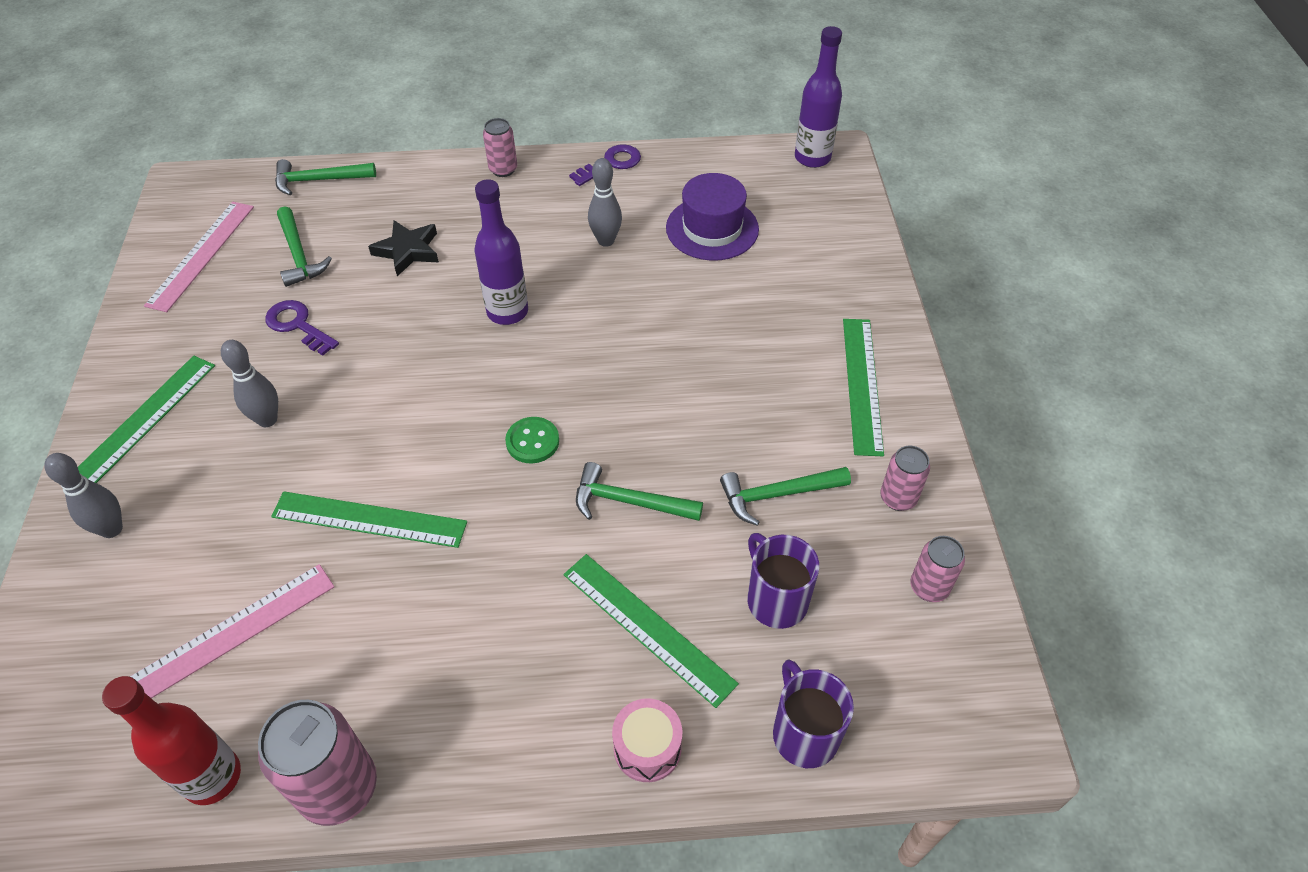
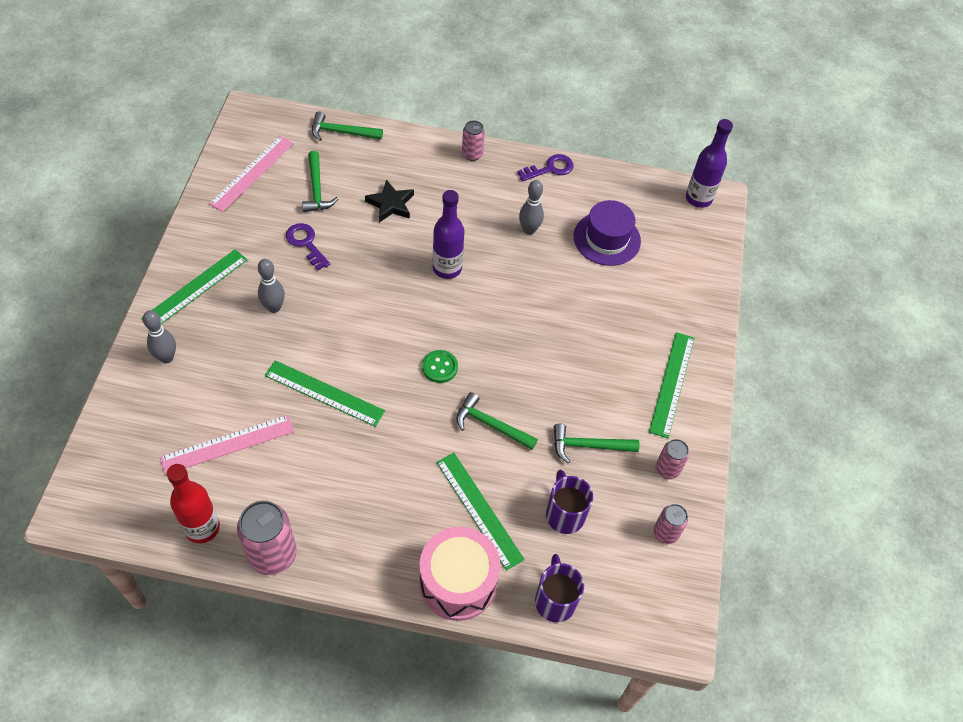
camera: 10 degrees right, 5 degrees up
pink drum [612,698,682,782] -> pink drum [419,527,500,621], size x1.84

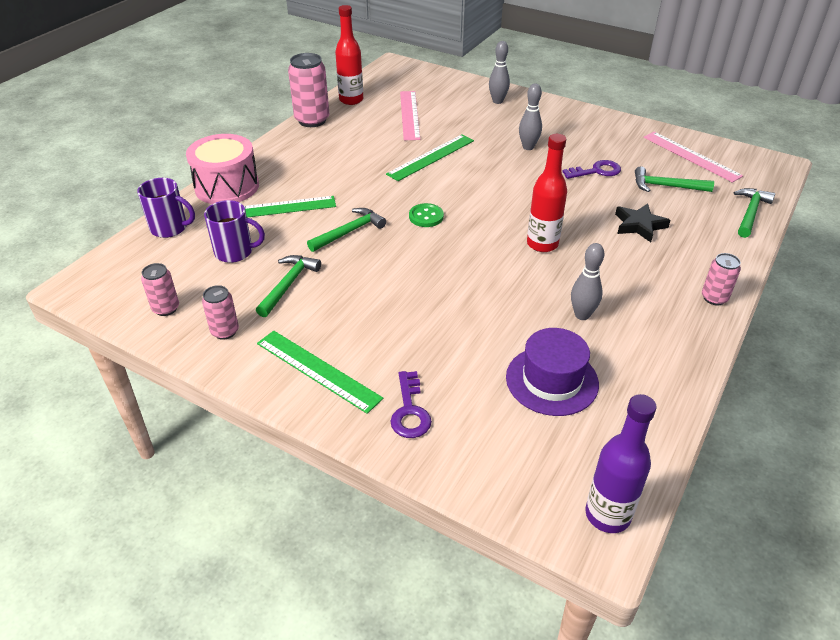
camera: 115 degrees right, 15 degrees down
green ruler [141,249,248,324] -> none
purple bottle [433,190,464,279] -> red bottle [527,134,567,252]
purple key [517,154,573,181] -> purple key moved to [391,371,432,438]

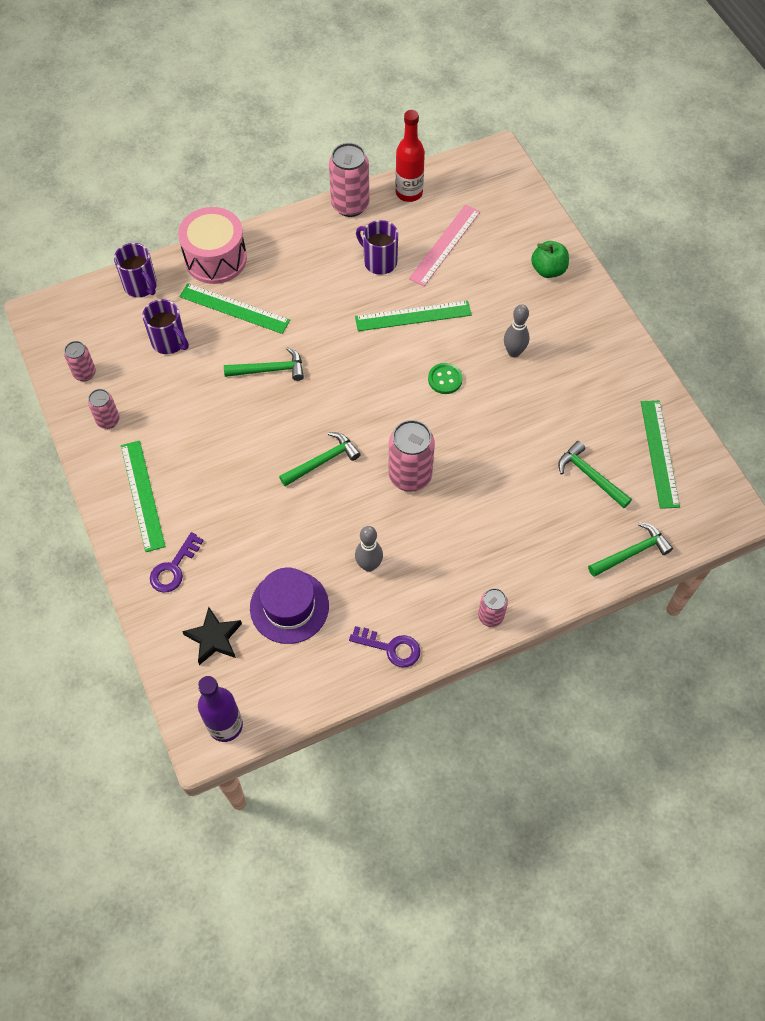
camera: 35 degrees right, 20 degrees up
green hammer [256,255,321,317] -> green hammer moved to [279,432,361,486]
green button [409,203,444,227] -> green button moved to [428,363,463,394]
grey bowling pin [489,41,510,104] -> green apple [531,241,569,278]
red bottle [527,134,567,252] -> pink can [389,420,435,492]
purple key [562,160,621,179] -> purple key moved to [349,626,420,668]
black star [615,203,671,242] -> black star moved to [182,607,242,665]
pink ruler [643,132,743,183] -> green ruler [641,400,680,509]
none -> purple mug [356,220,398,275]

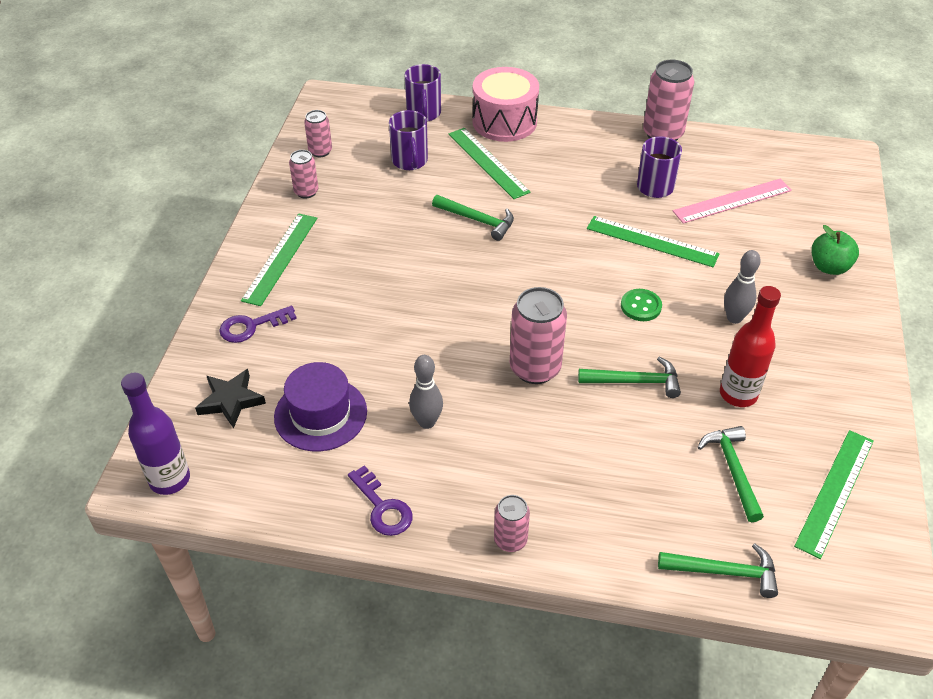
camera: 35 degrees right, 15 degrees down
green hammer [279,432,361,486] -> green hammer moved to [578,357,681,398]
red bottle [395,110,425,202] -> red bottle moved to [720,286,781,407]

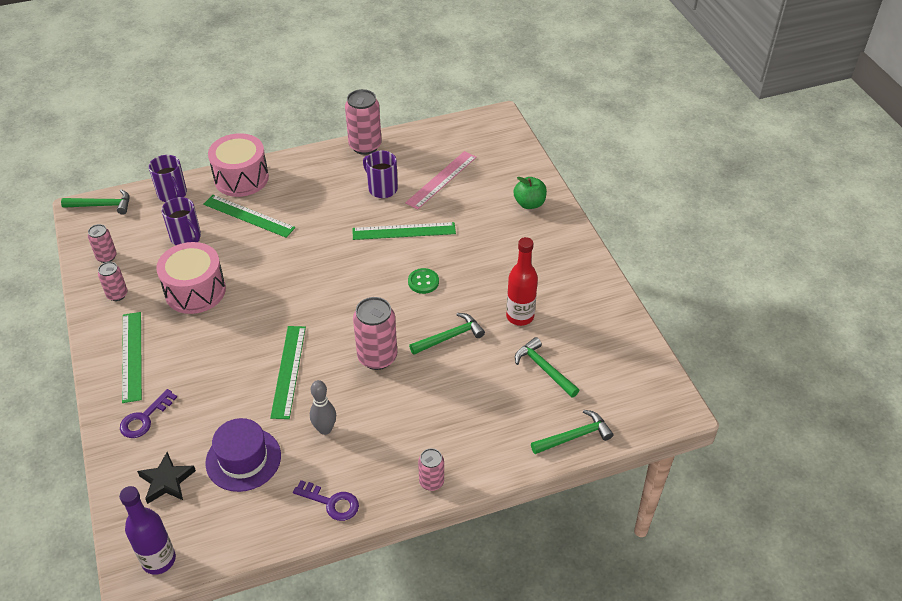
camera: 30 degrees left, 0 degrees up
green hammer [432,195,514,241] -> green hammer moved to [61,189,129,215]
grey bowling pin [724,250,761,324] -> none
green ruler [794,430,874,559] -> green ruler moved to [270,326,306,419]
none -> pink drum [156,242,226,314]

